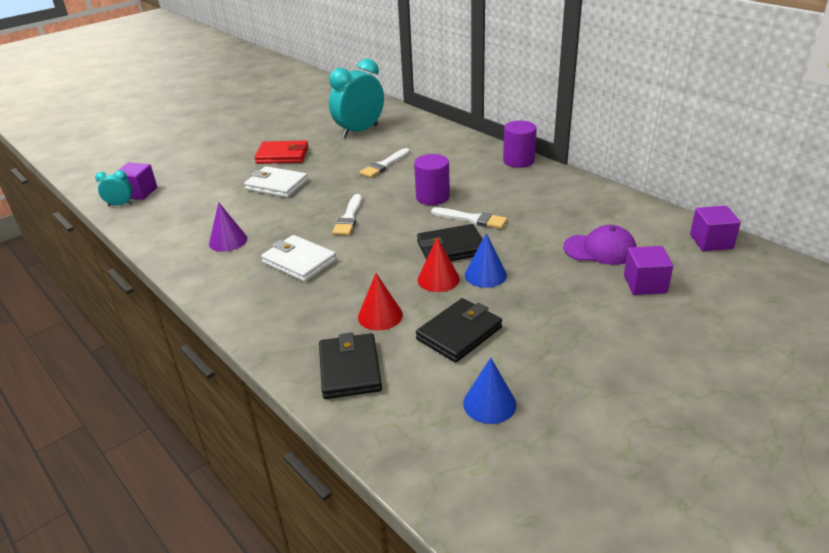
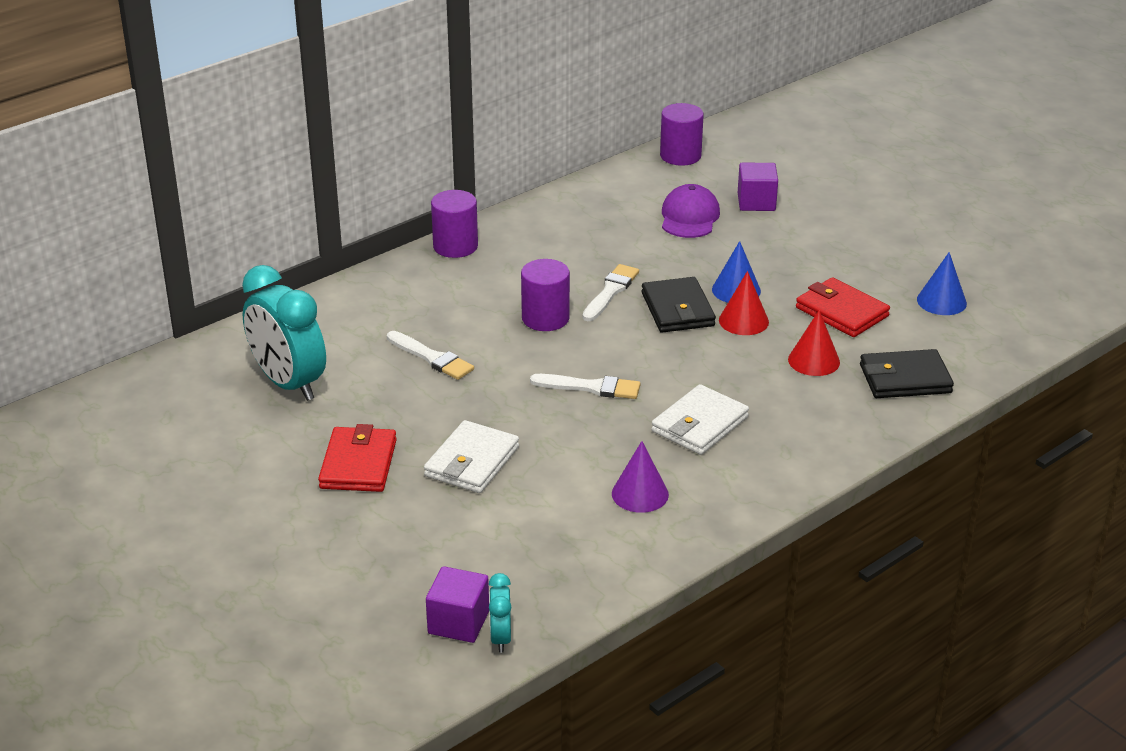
camera: 90 degrees left, 0 degrees up
black wallet [416,298,502,363] -> red wallet [796,277,890,337]
purple cube [690,206,741,251] -> purple cylinder [660,103,704,166]

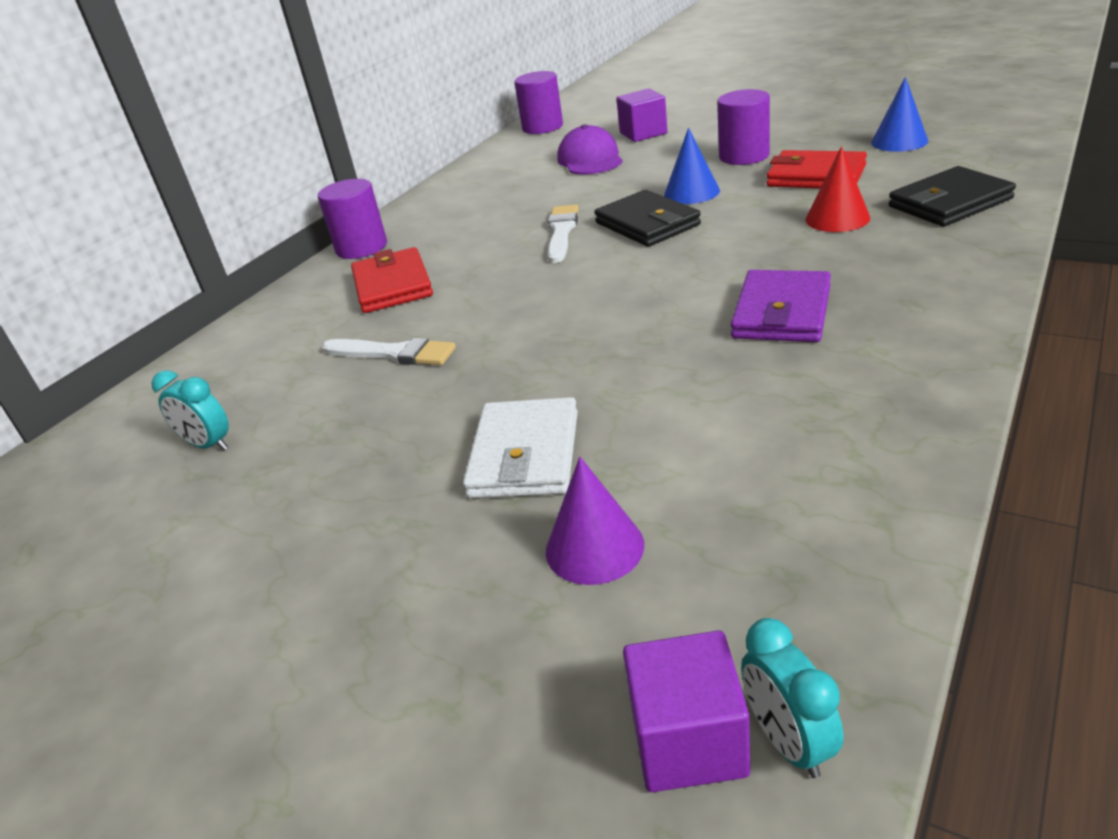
camera: 15 degrees left, 0 degrees up
turquoise clock [242,265,326,401] -> turquoise clock [152,370,229,450], size x0.46
red wallet [318,424,397,492] -> red wallet moved to [351,247,433,313]
purple cylinder [521,259,570,331] -> purple cylinder moved to [717,89,770,165]
white brush [530,374,641,399] -> none
purple cone [612,441,669,513] -> purple cone moved to [546,457,644,585]
white wallet [651,384,749,455] -> purple wallet [731,270,831,342]
red cone [719,271,769,335] -> none

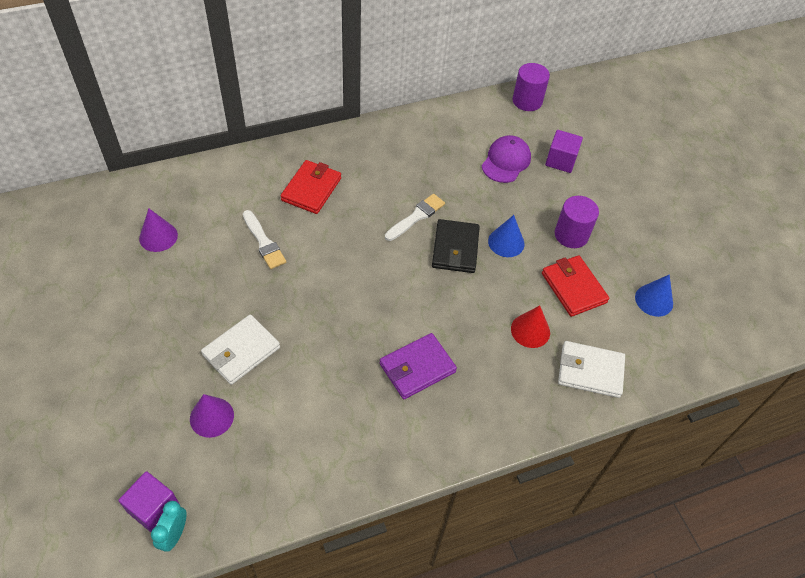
camera: 30 degrees right, 20 degrees up
turquoise clock [152,370,229,450] -> purple cone [139,208,178,252]
purple cylinder [318,179,387,259] -> none
black wallet [889,166,1016,226] -> white wallet [558,341,625,398]

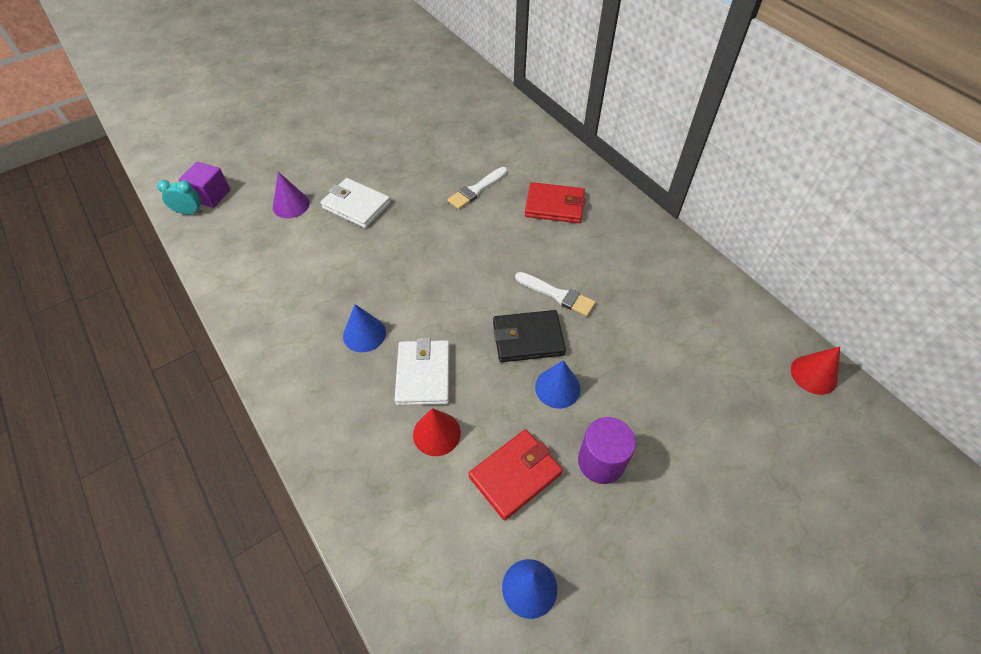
camera: 80 degrees right, 0 degrees up
purple cone [139,208,178,252] -> none
purple wallet [380,333,457,399] -> blue cone [343,304,386,352]
purple cap [482,135,531,183] -> none
purple cylinder [512,63,550,111] -> red cone [791,346,840,395]
purple cube [545,130,583,173] -> none
white wallet [558,341,625,398] -> white wallet moved to [395,338,450,406]

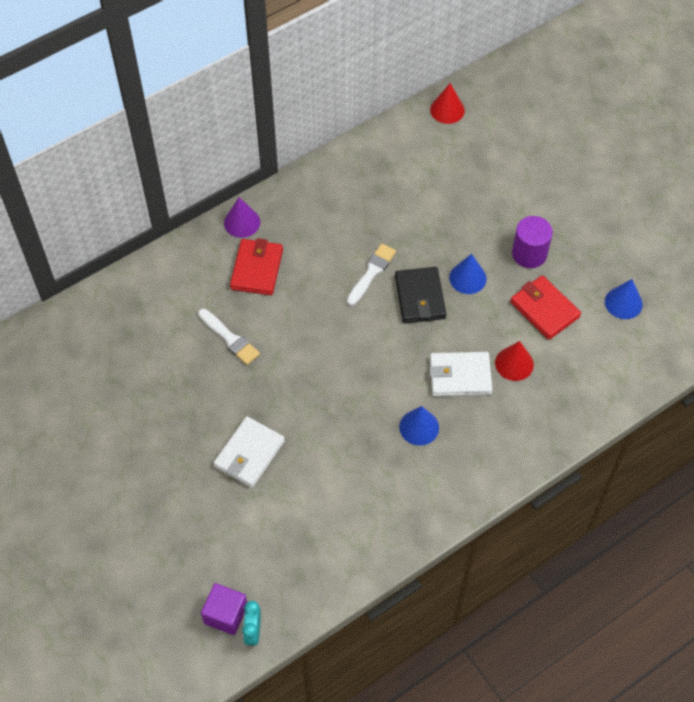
camera: 90 degrees left, 5 degrees up
purple cone [273,172,310,218] -> purple cone moved to [224,197,260,238]

